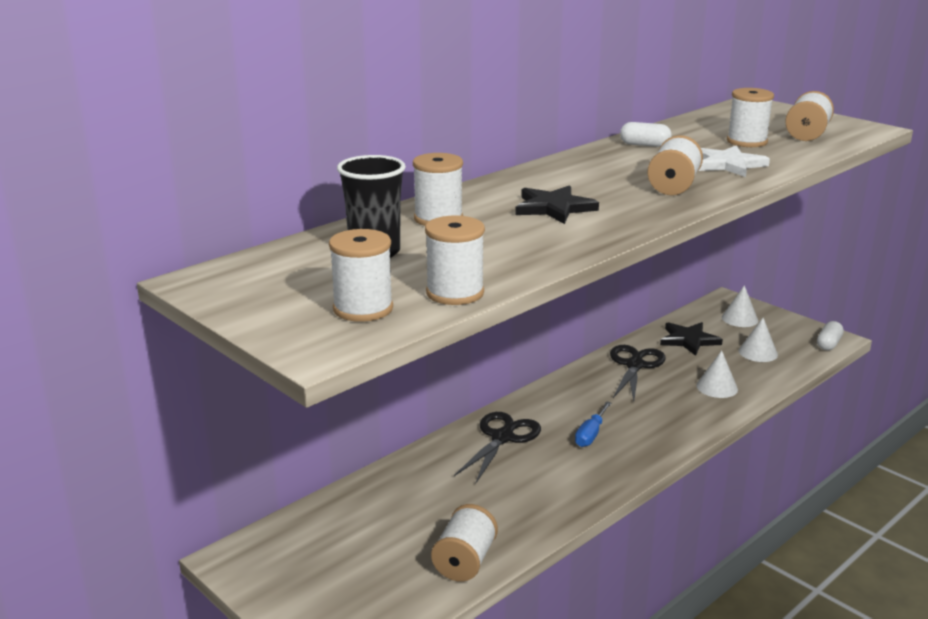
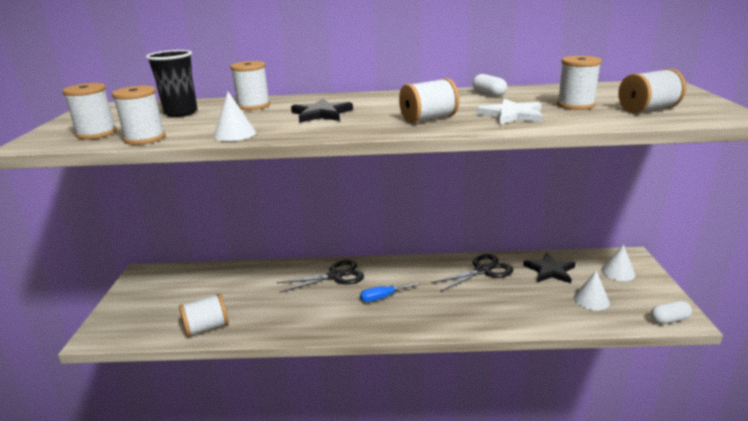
camera: 45 degrees right, 0 degrees up
white cone [696,350,738,398] -> white cone moved to [214,92,256,141]

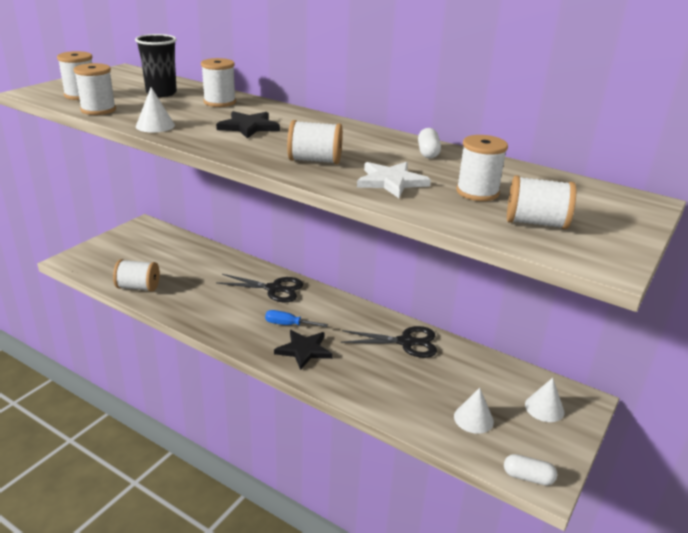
camera: 30 degrees right, 5 degrees up
black star [523,253,576,283] -> black star moved to [274,330,333,370]

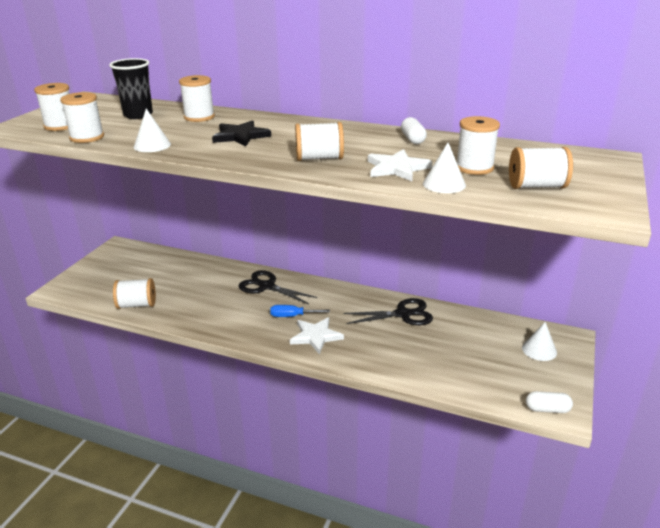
camera: 10 degrees left, 0 degrees up
black scissors [216,274,303,302] -> black scissors turned 150 degrees counterclockwise [239,270,317,304]
black star [274,330,333,370] -> white star [290,317,344,354]
white cone [454,388,494,434] -> white cone moved to [423,143,466,193]

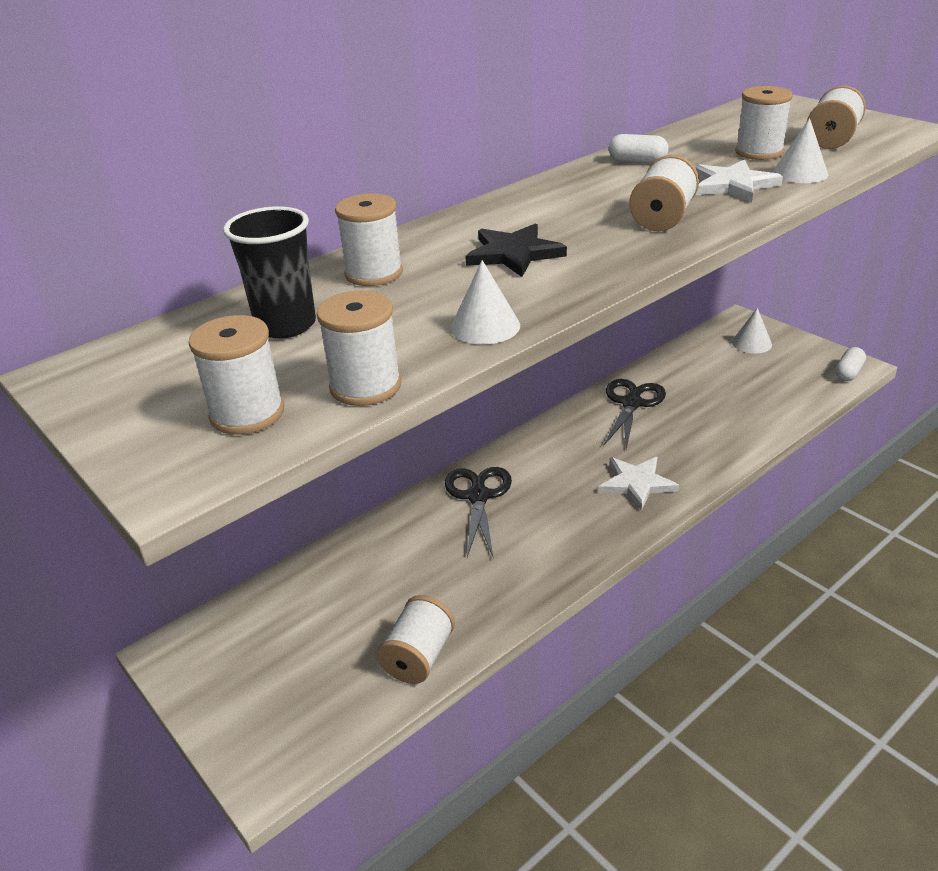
camera: 60 degrees left, 5 degrees up
black scissors [239,270,317,304] -> black scissors turned 120 degrees clockwise [445,467,512,557]
blue screwdriver [270,305,330,317] -> none

